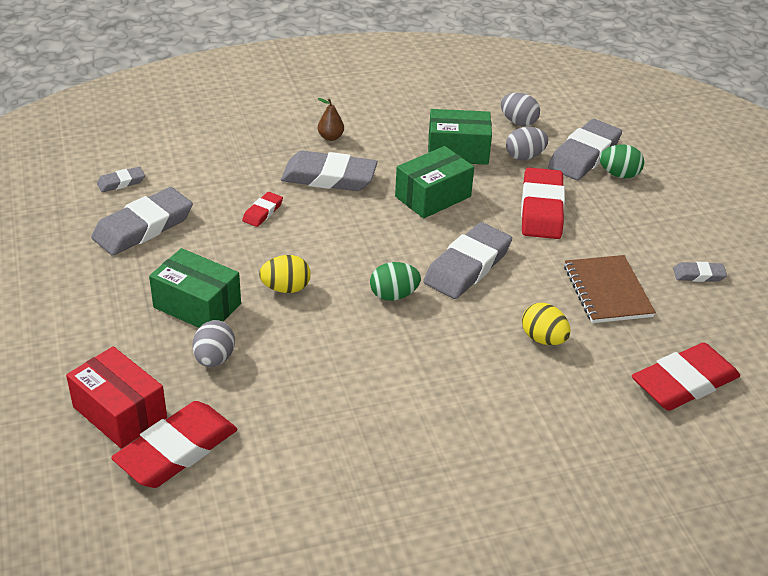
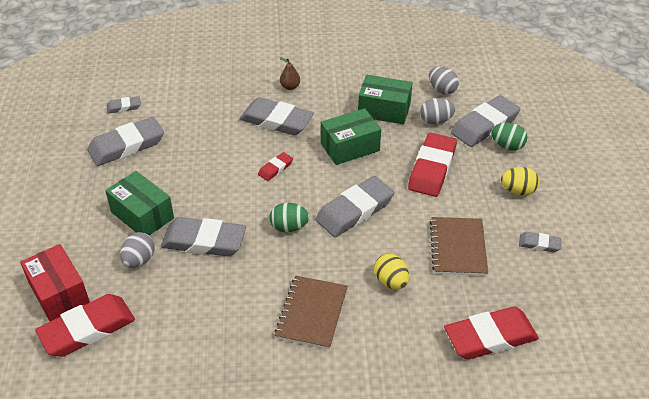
camera: 15 degrees right, 5 degrees up
red eraser [242,192,283,227] -> red eraser moved to [258,152,293,181]
yellow egg [259,255,311,293] -> yellow egg moved to [501,167,540,196]
none -> grey eraser [161,217,246,256]
none -> brown notebook [275,276,348,349]

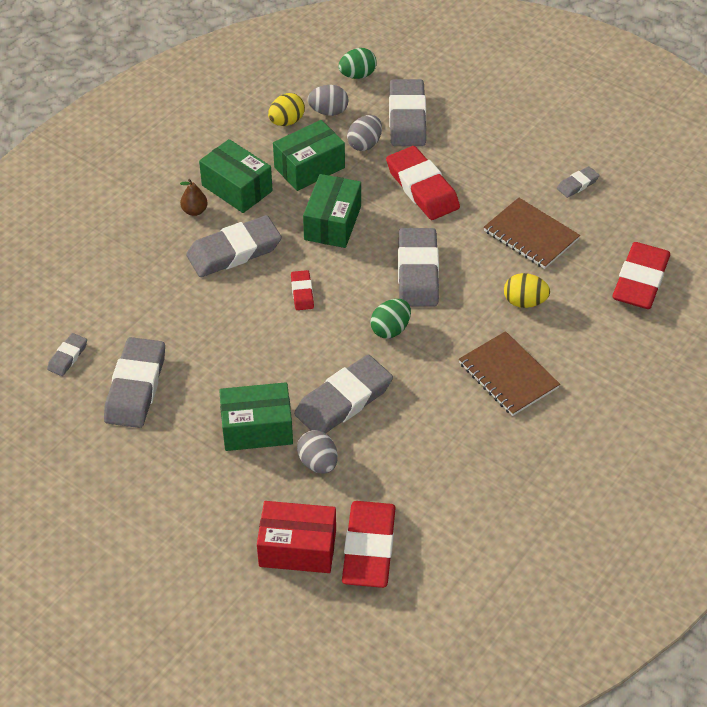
camera: 50 degrees left, 5 degrees up
green egg [491,123,527,151] -> green egg moved to [338,48,377,79]
yellow egg [501,167,540,196] -> yellow egg moved to [268,93,305,126]
none -> green box [199,139,273,213]

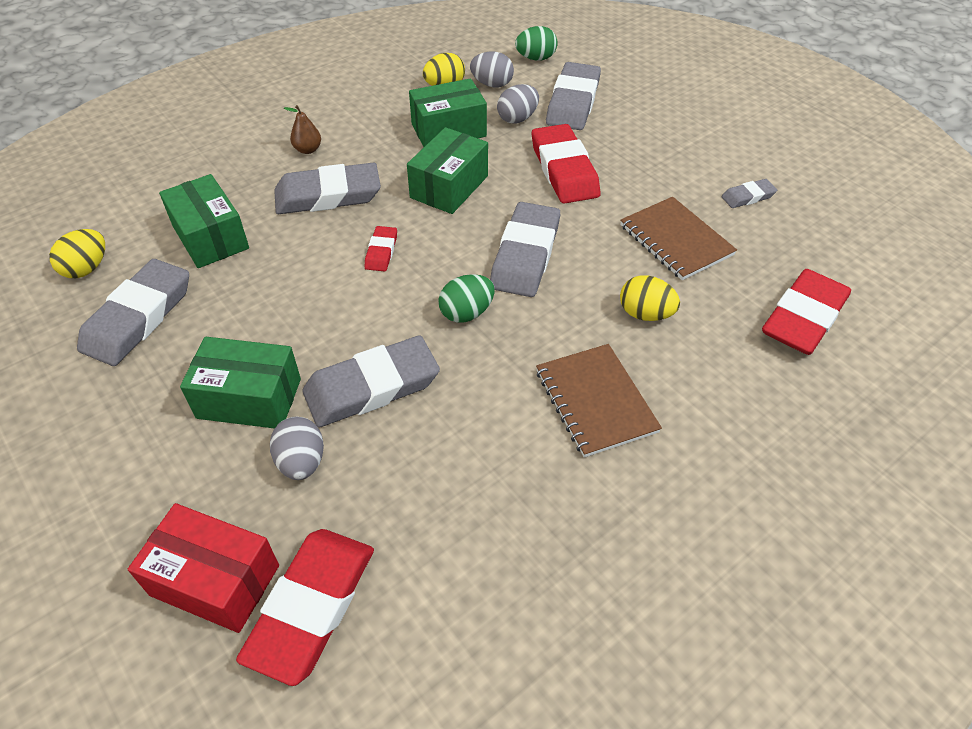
camera: 15 degrees right, 0 degrees up
grey eraser [47,333,87,376] -> yellow egg [49,229,105,278]
green box [199,139,273,213] -> green box moved to [159,174,249,268]

